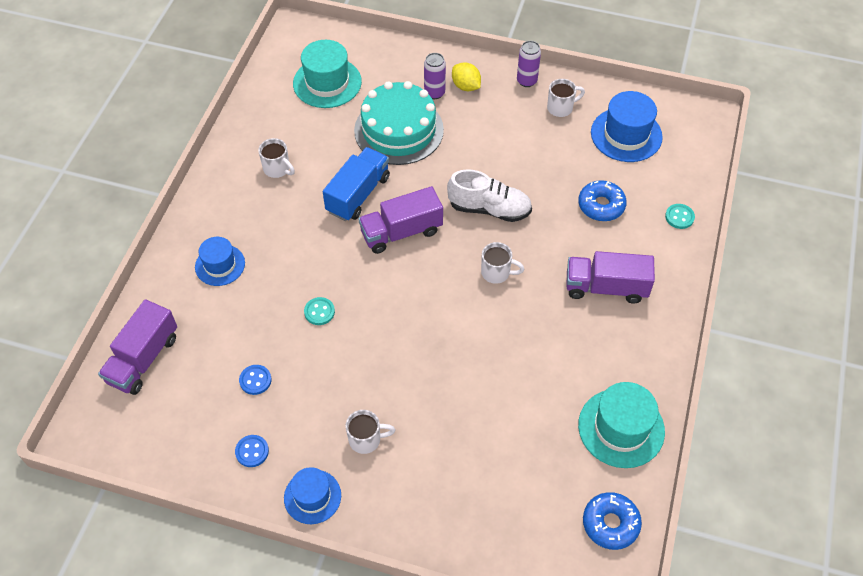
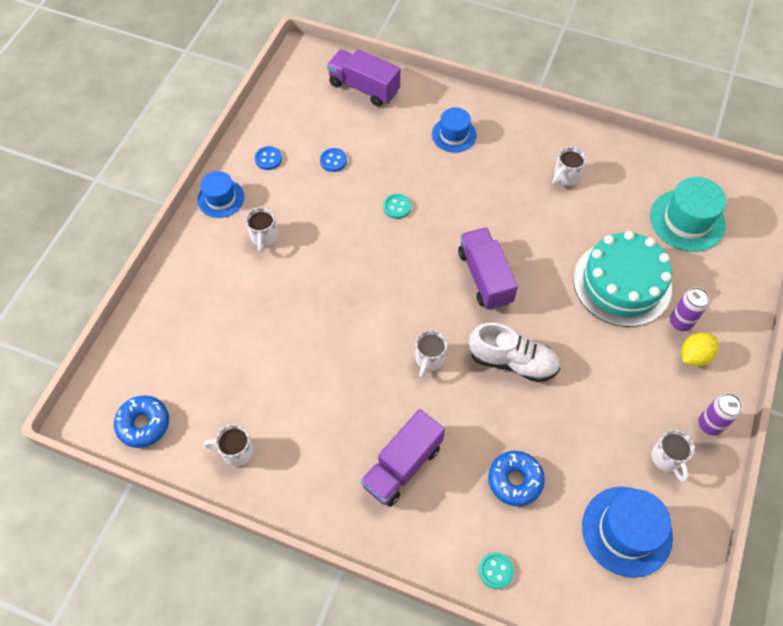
camera: 95 degrees right, 5 degrees up
blue truck [323,147,390,221] -> none
white shoe [447,169,532,222] -> white shoe turned 90 degrees counterclockwise [469,323,560,382]
purple truck [566,251,655,304] -> purple truck turned 150 degrees counterclockwise [361,409,445,507]
turquoise hat [578,382,665,468] -> white mug [204,424,254,466]

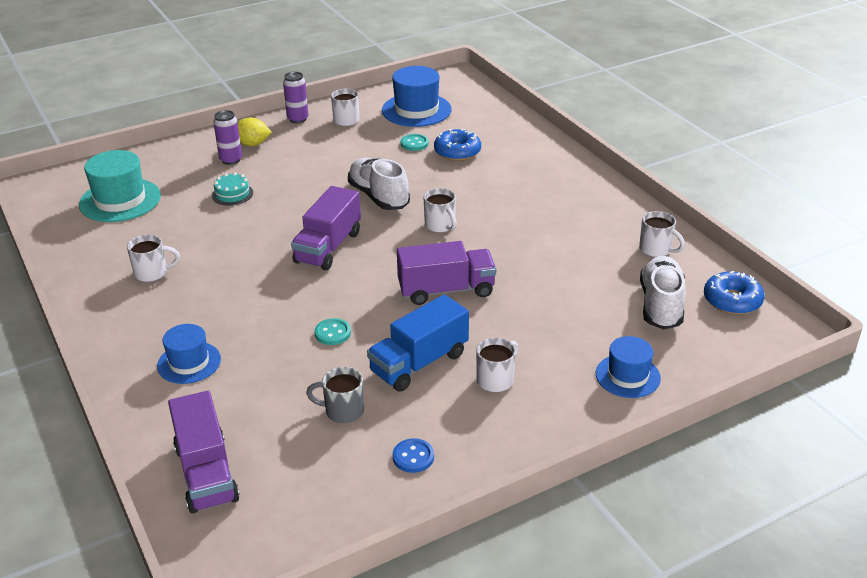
camera: 140 degrees left, 25 degrees down
blue hat [197,171,244,218] -> blue hat moved to [596,336,661,398]
blue button [320,148,347,172] -> grey mug [306,367,364,423]
purple truck [361,409,445,507] -> purple truck moved to [397,241,496,305]
white mug [415,330,448,378] -> white mug turned 90 degrees clockwise [424,188,457,233]
turquoise button [479,552,514,589] -> turquoise button moved to [401,134,429,151]
turquoise cake [573,231,672,327] -> turquoise cake [212,172,253,206], size x0.41
none -> blue truck [367,294,469,392]
none -> white shoe [640,256,686,329]

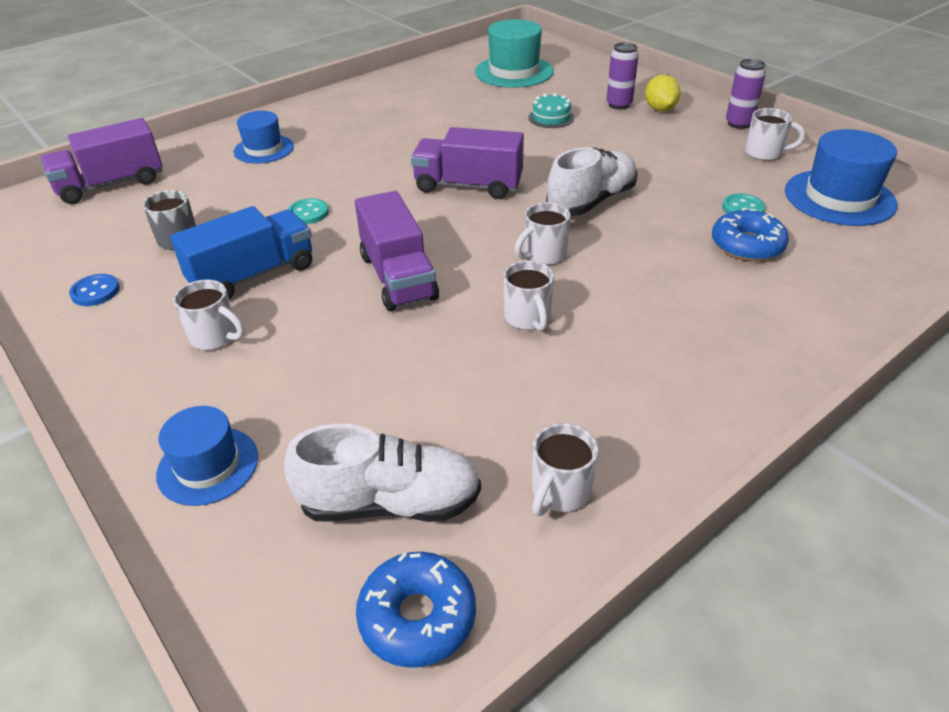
camera: 80 degrees right, 5 degrees up
white mug [127,235,180,282] -> white mug moved to [503,260,554,331]
blue truck [367,294,469,392] -> blue truck turned 105 degrees clockwise [170,206,312,300]

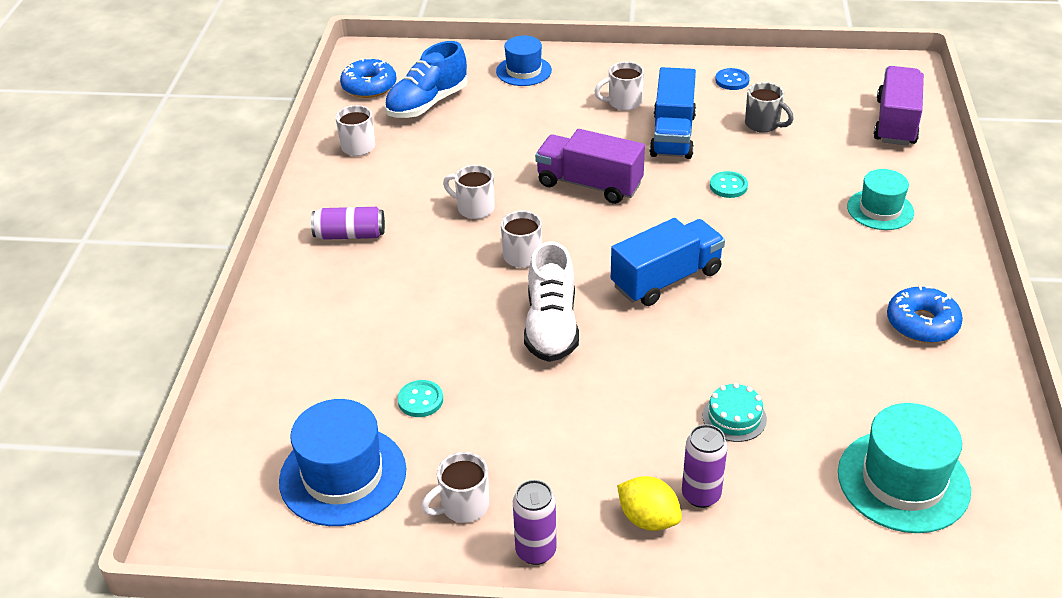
camera: 135 degrees right, 0 degrees up
blue hat [234,111,294,164] -> turquoise hat [847,169,914,230]
white shoe [284,424,481,522] -> blue shoe [385,41,468,118]
purple truck [411,127,524,199] -> blue truck [611,218,725,306]
blue donut [712,208,789,261] -> blue donut moved to [887,285,963,343]
none -> purple can [311,207,385,240]

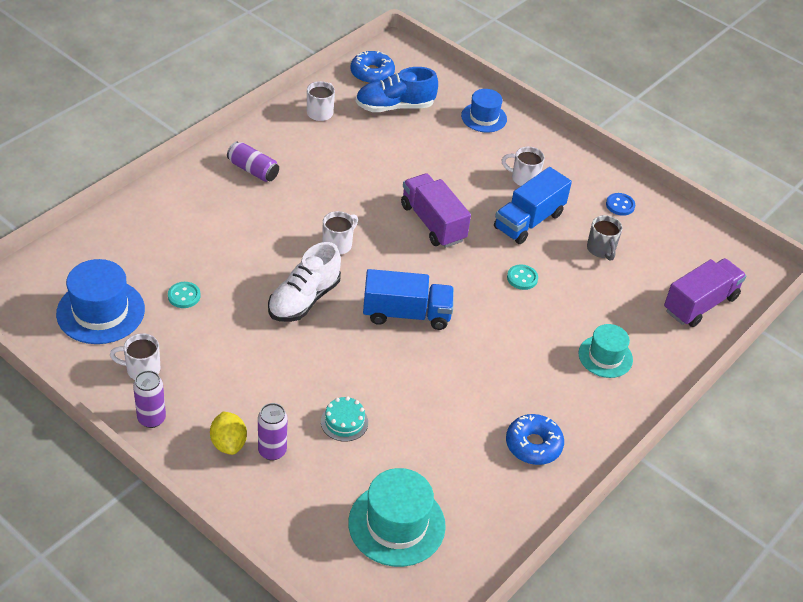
camera: 30 degrees right, 5 degrees up
white mug [443,165,495,219] -> none

